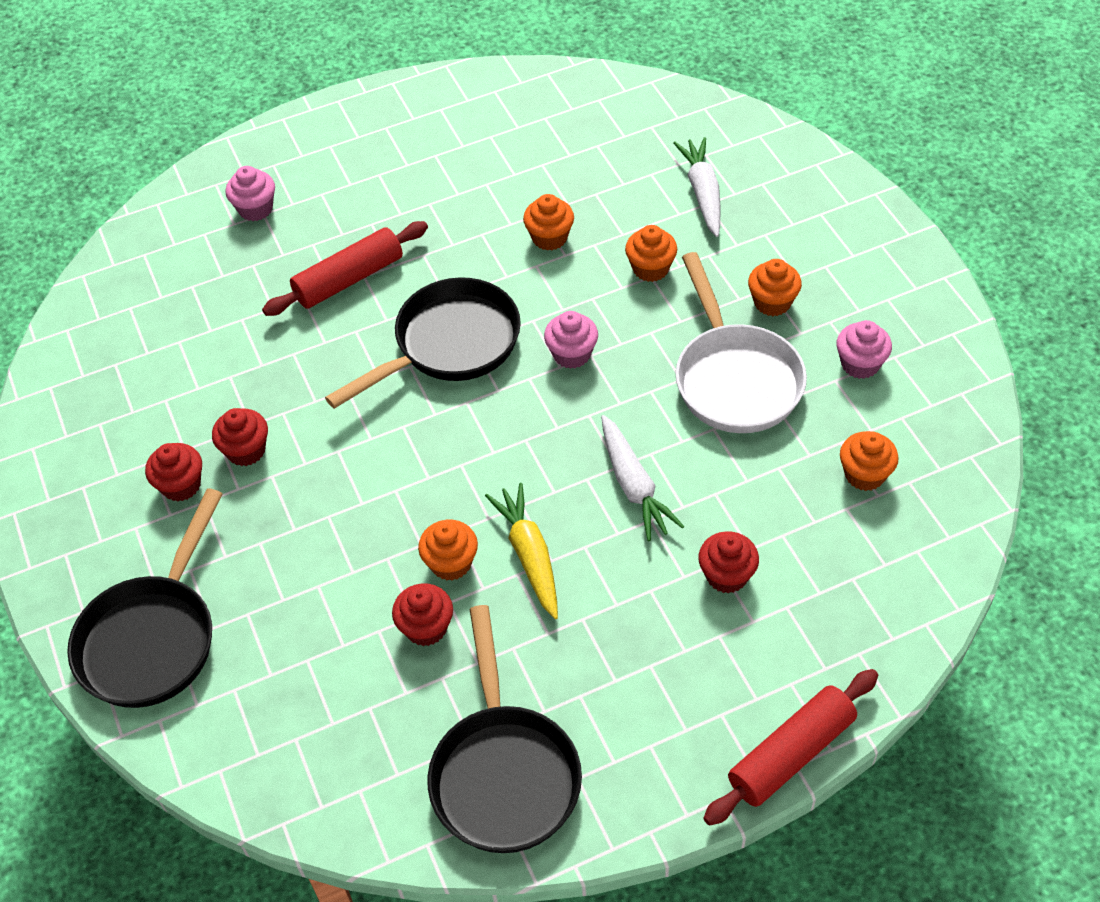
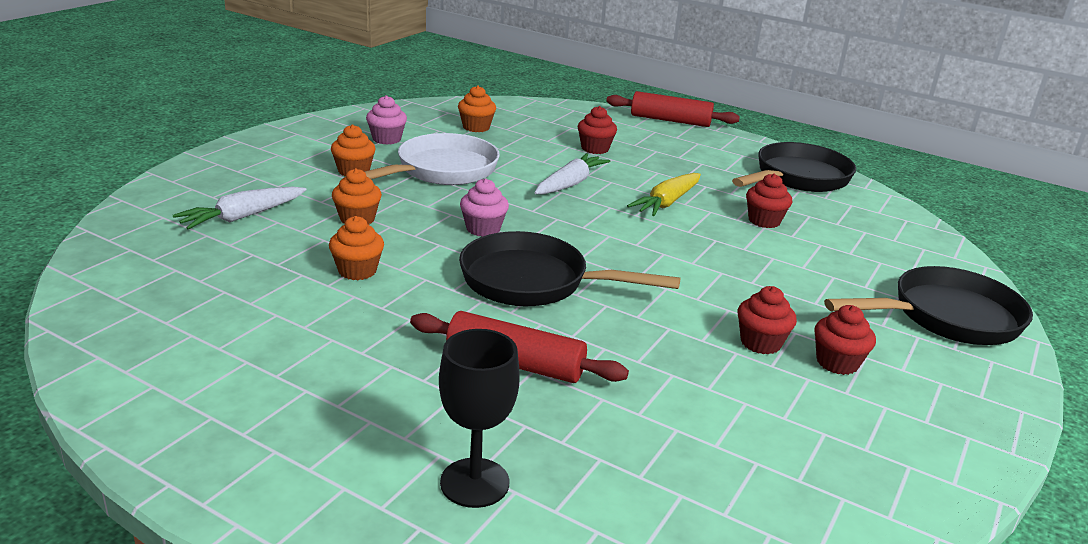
camera: 130 degrees left, 25 degrees down
pink cupcake [226,166,275,221] -> black goblet [439,329,520,508]
orange cupcake [418,520,478,581] -> none

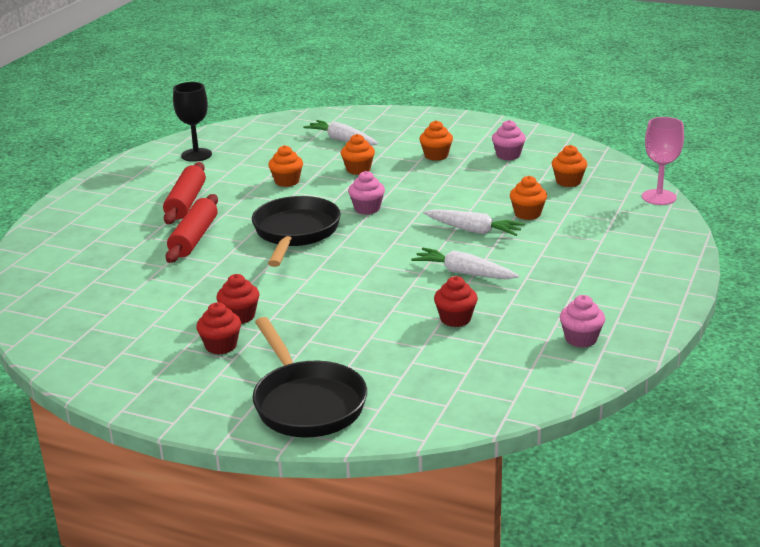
camera: 85 degrees right, 0 degrees up
white pan [365,133,500,185] -> none
black goblet [439,329,520,508] -> black goblet moved to [173,82,212,162]
red cupcake [578,106,617,154] -> none
red rolling pin [606,91,740,127] -> red rolling pin moved to [163,162,206,224]
yellow carrot [627,173,701,216] -> white carrot [411,248,519,279]
black pan [732,142,856,192] -> pink cupcake [560,295,605,348]
none -> orange cupcake [510,176,547,220]
none -> pink goblet [642,117,684,205]

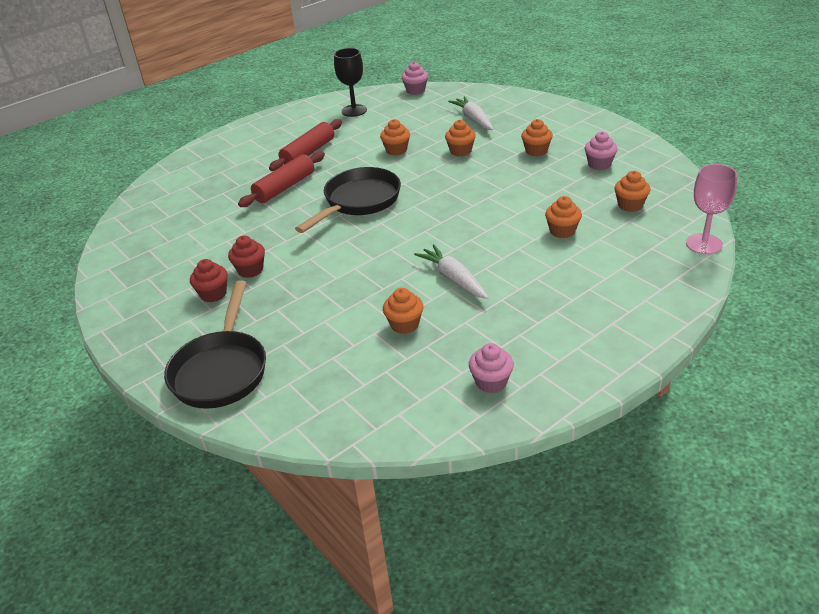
camera: 30 degrees right, 10 degrees up
pink cupcake [348,171,385,214] -> pink cupcake moved to [402,62,428,95]
white carrot [423,209,525,236] -> none
red cupcake [434,276,478,327] -> orange cupcake [383,288,423,334]

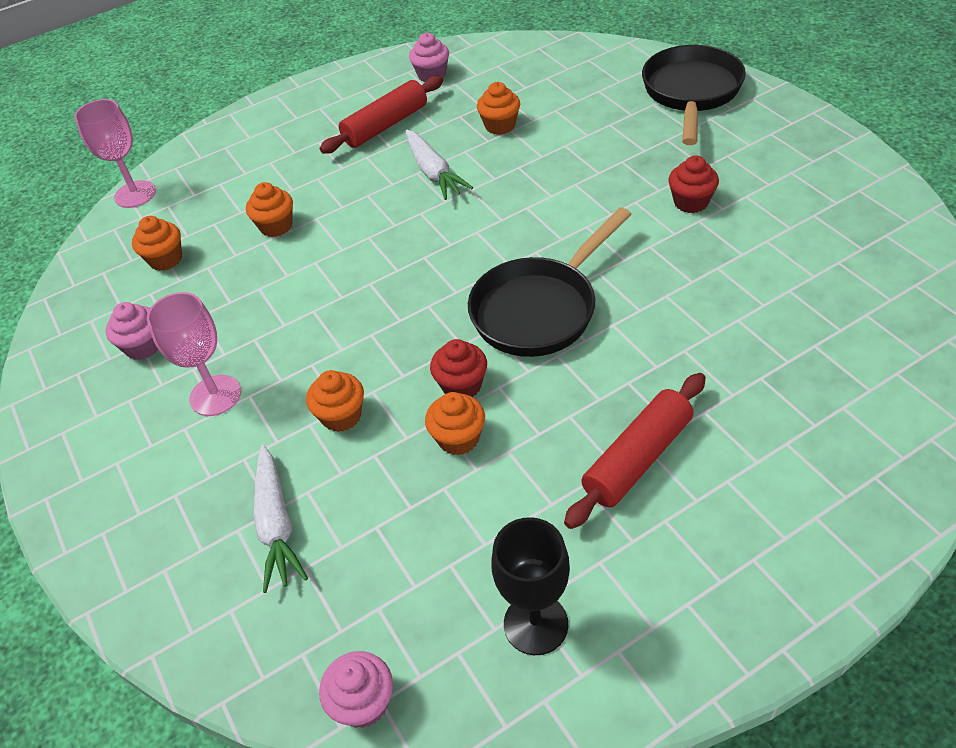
camera: 170 degrees left, 10 degrees up
red cupcake [190,259,228,302] -> red cupcake moved to [430,339,487,397]
red rolling pin [238,151,325,207] -> red rolling pin moved to [320,76,443,154]
orange cupcake [521,119,553,156] -> pink goblet [147,292,241,416]

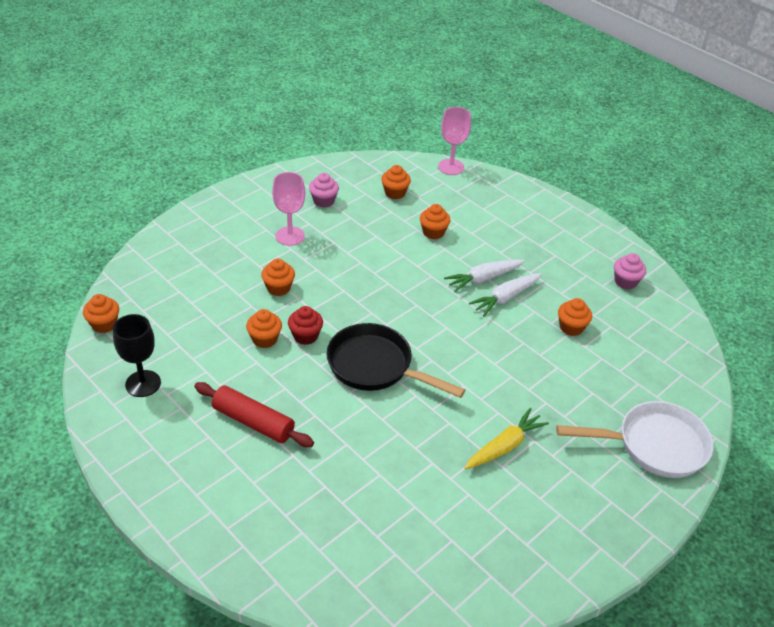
camera: 70 degrees right, 5 degrees down
white carrot [254,445,308,593] -> white carrot moved to [444,259,525,292]
pink cupcake [319,651,393,728] -> orange cupcake [83,294,119,333]
red rolling pin [320,76,443,154] -> none
black pan [642,45,746,145] -> white pan [556,401,714,478]
red cupcake [668,156,719,213] -> yellow carrot [465,408,549,469]

